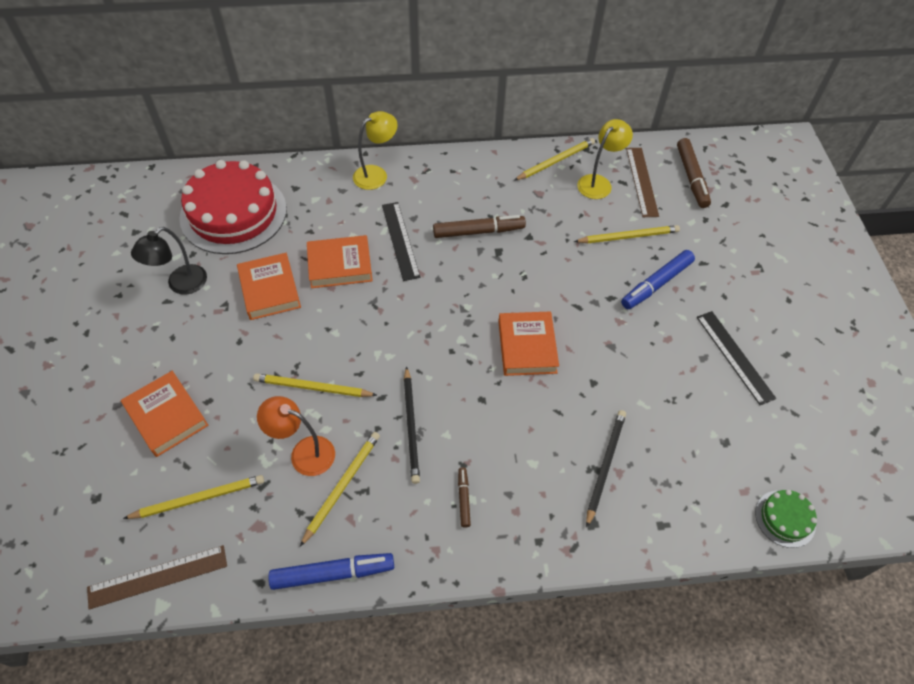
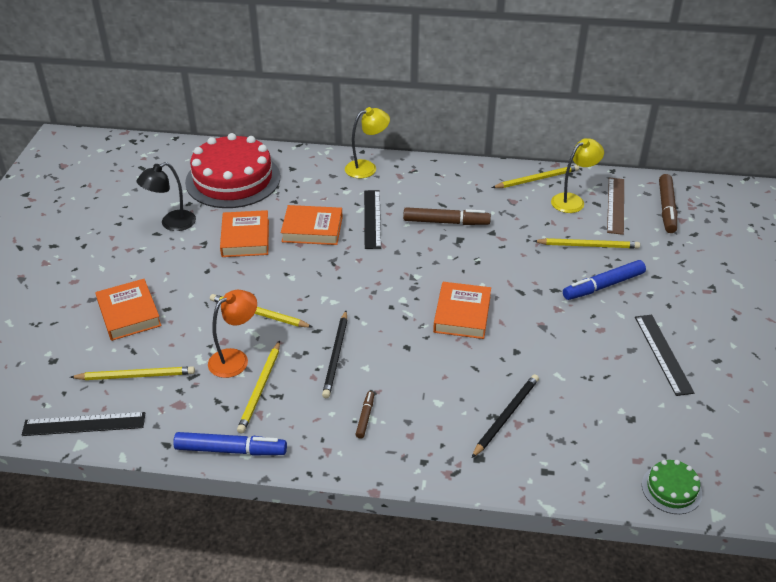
camera: 15 degrees right, 15 degrees down
brown ruler [87,545,227,610] -> black ruler [21,412,145,436]
orange lamp [257,396,335,476] -> orange lamp turned 105 degrees clockwise [208,290,257,378]
yellow pencil [300,432,380,547] -> yellow pencil turned 150 degrees clockwise [237,341,280,434]

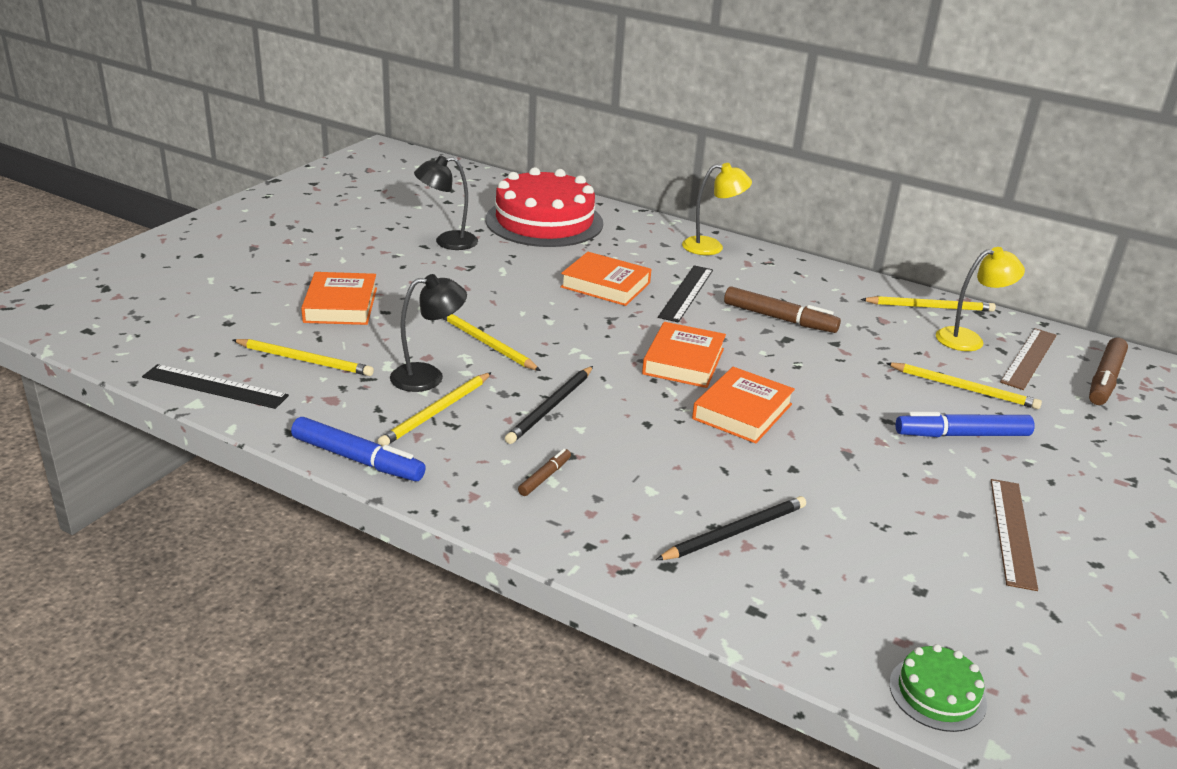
camera: 20 degrees right, 10 degrees down
orange lamp [208,290,257,378] -> black lamp [390,274,467,392]
orange book [220,210,269,257] -> orange book moved to [642,322,726,388]
black ruler [635,315,694,396] -> brown ruler [991,479,1038,591]

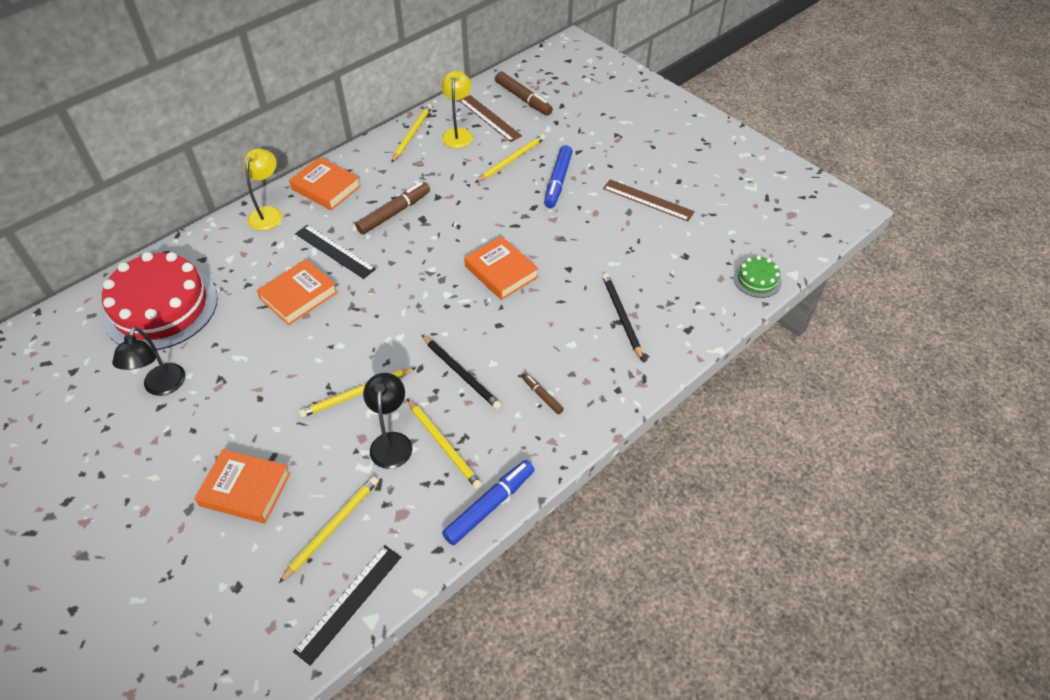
camera: 70 degrees left, 20 degrees up
orange book [642,322,726,388] -> orange book moved to [289,157,361,210]

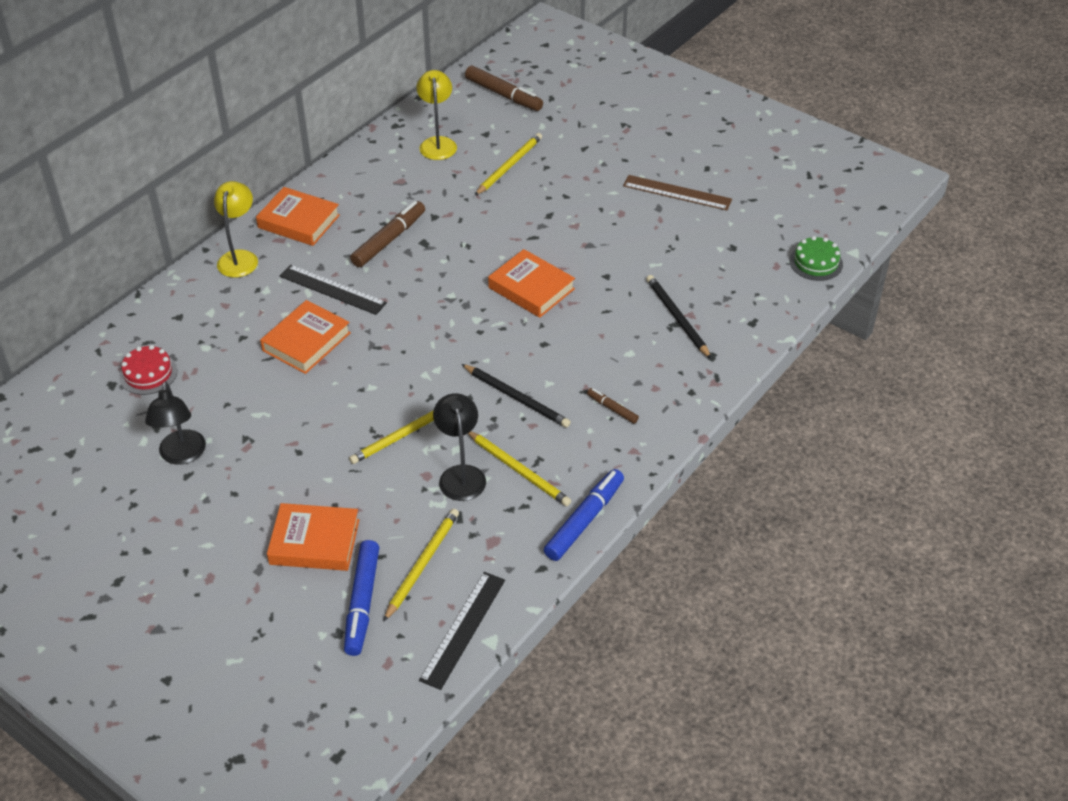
camera: 10 degrees left, 5 degrees down
red cake [102,252,218,350] -> red cake [119,345,177,395], size x0.44
yellow pencil [391,104,432,163] -> none
brown ruler [459,95,522,142] -> none
blue marker [544,145,573,208] -> blue marker moved to [344,540,379,656]

